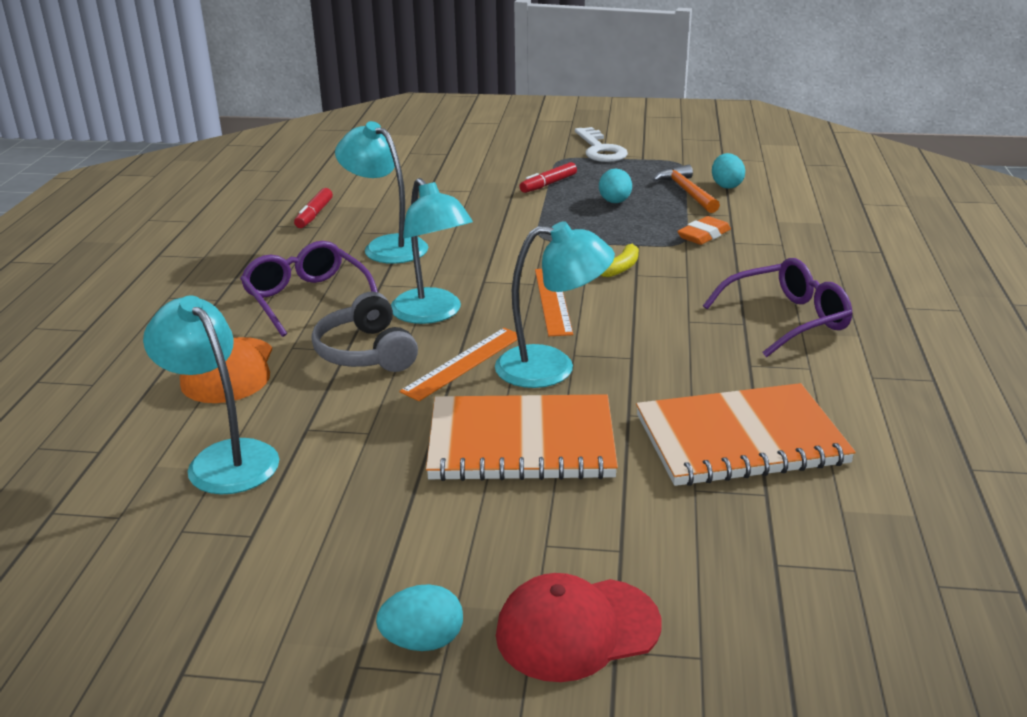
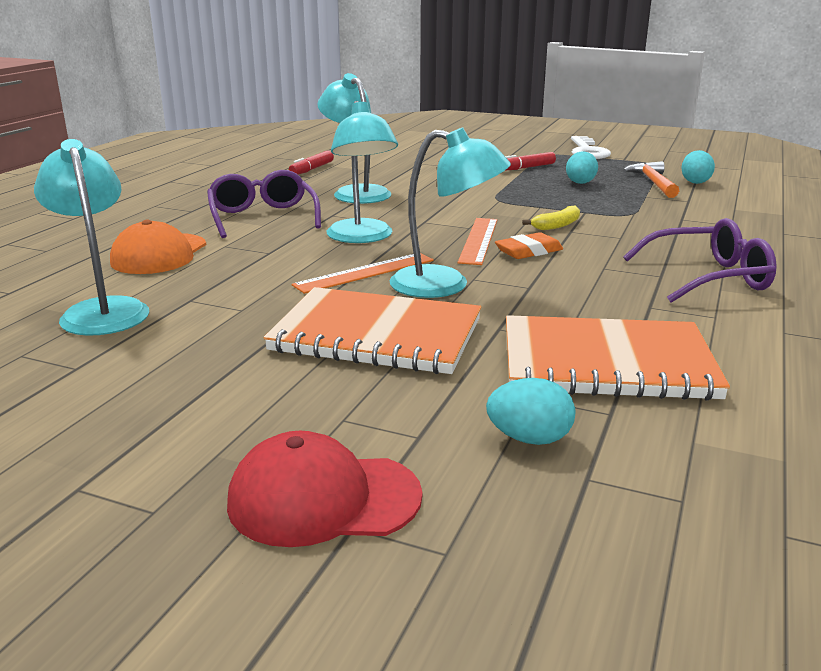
camera: 15 degrees right, 5 degrees down
grey headphones [312,292,418,372] -> none
turquoise egg [376,584,463,651] -> turquoise egg moved to [486,378,575,445]
orange eraser [677,216,731,245] -> orange eraser moved to [495,232,563,259]

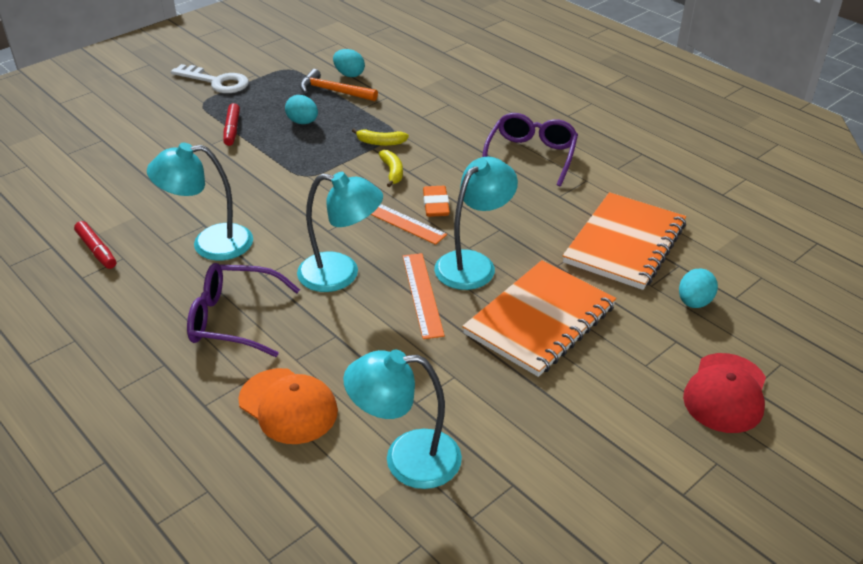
camera: 65 degrees left, 15 degrees up
none -> yellow banana [352,129,409,146]

